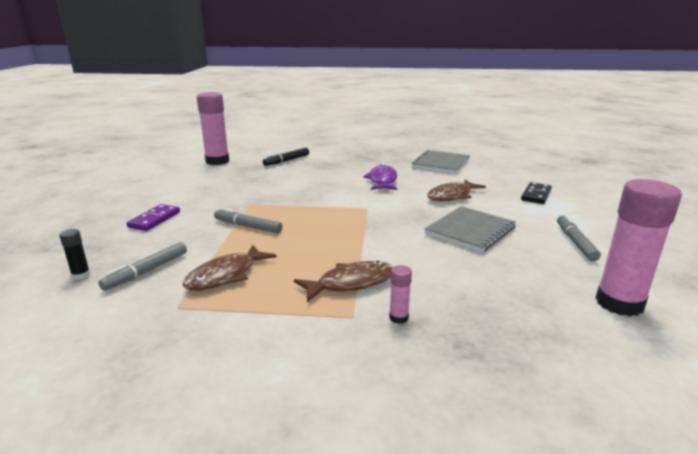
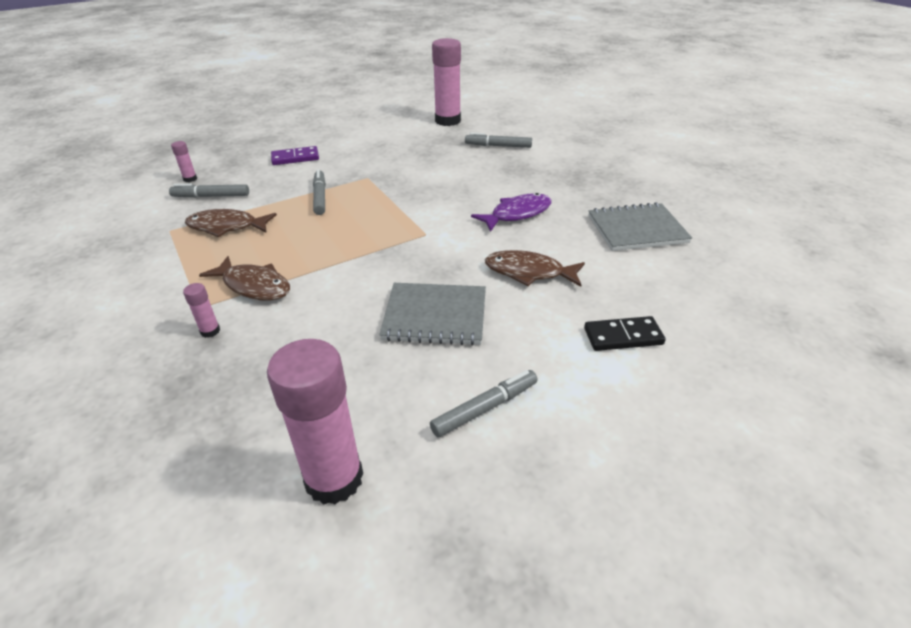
camera: 55 degrees right, 15 degrees up
black glue stick [59,229,90,280] -> pink glue stick [171,141,197,182]
black marker [263,148,309,166] -> grey marker [465,133,532,148]

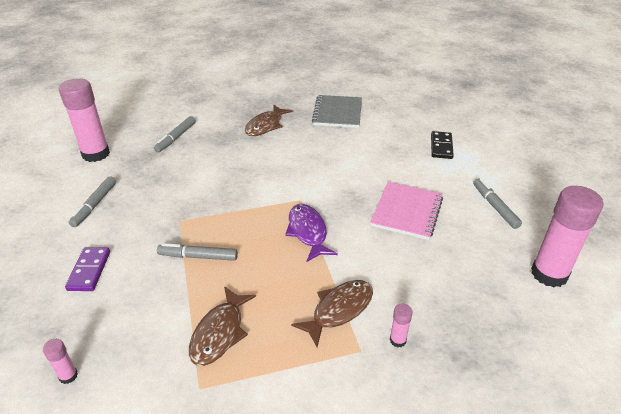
camera: 75 degrees left, 0 degrees up
grey marker [169,184,249,198] -> grey marker moved to [69,176,116,227]
grey notebook [379,283,486,346] -> pink notebook [370,182,443,240]
purple fish [471,193,552,232] -> purple fish moved to [285,204,338,262]
brown fish [485,250,585,287] -> brown fish moved to [245,105,293,136]

